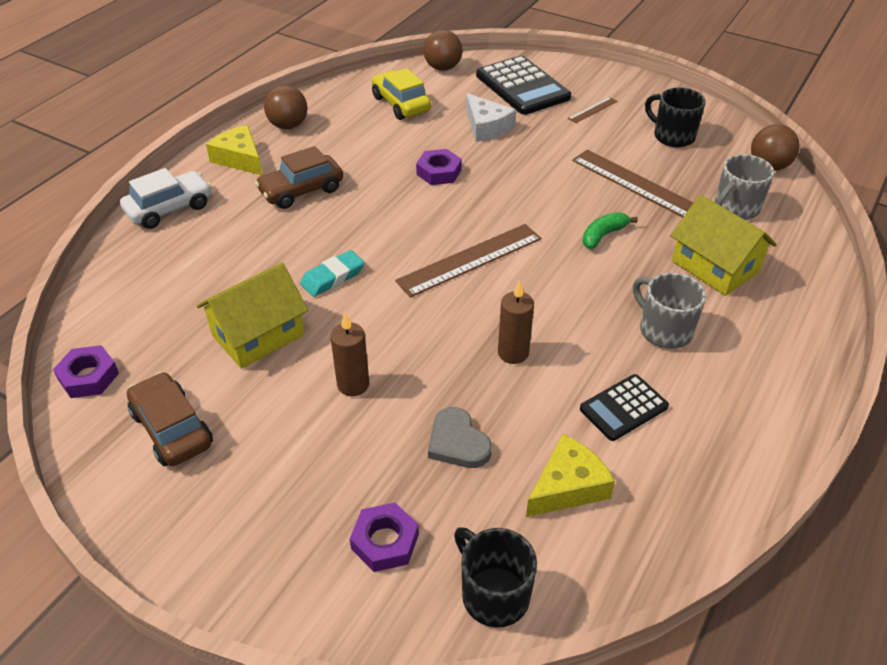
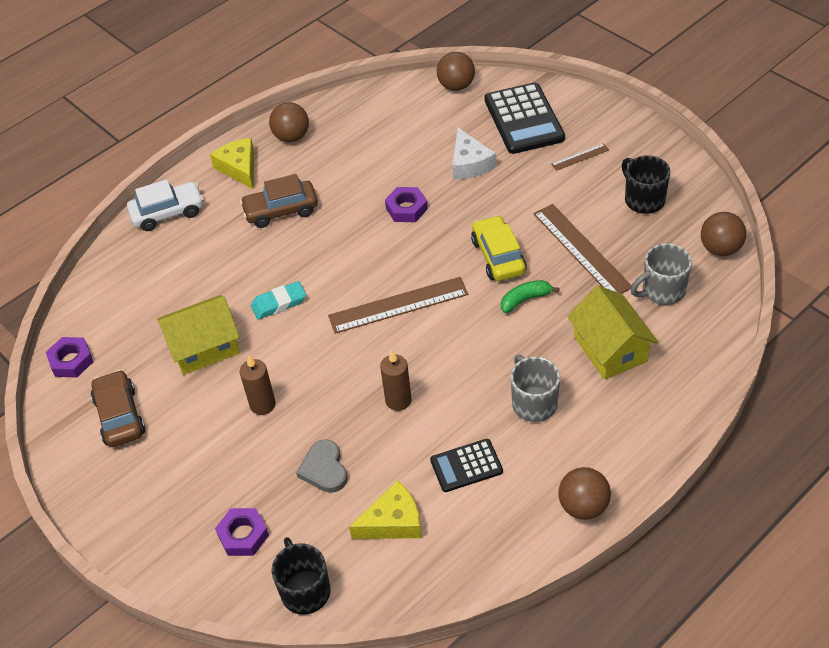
camera: 20 degrees right, 5 degrees up
yellow car [372,68,431,120] -> yellow car moved to [471,215,527,281]
none -> brown ball [558,467,611,520]

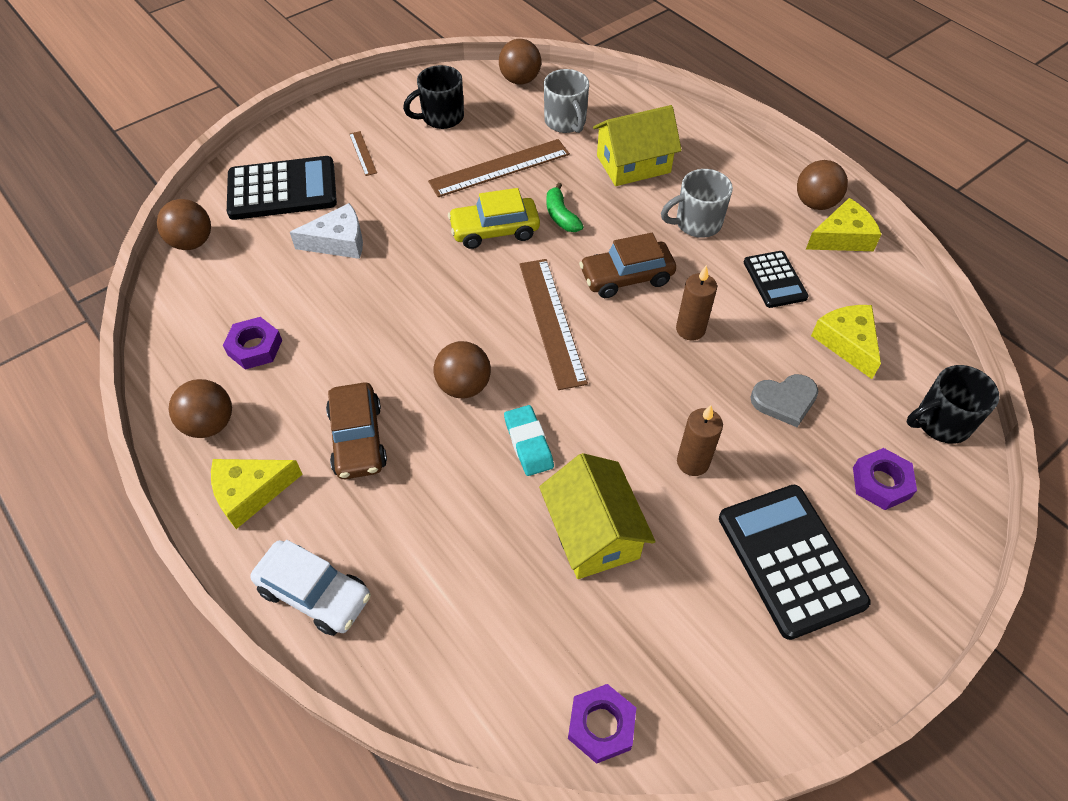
camera: 90 degrees left, 5 degrees up
brown car [91,370,146,447] -> brown car moved to [579,233,676,298]
white car [127,179,204,231] -> white car turned 135 degrees clockwise [250,540,371,636]
purple nut [385,187,428,222] -> purple nut moved to [223,317,282,369]
none -> brown ball [434,341,491,398]
none -> black calculator [719,485,871,640]
none -> yellow cheese [806,198,882,251]

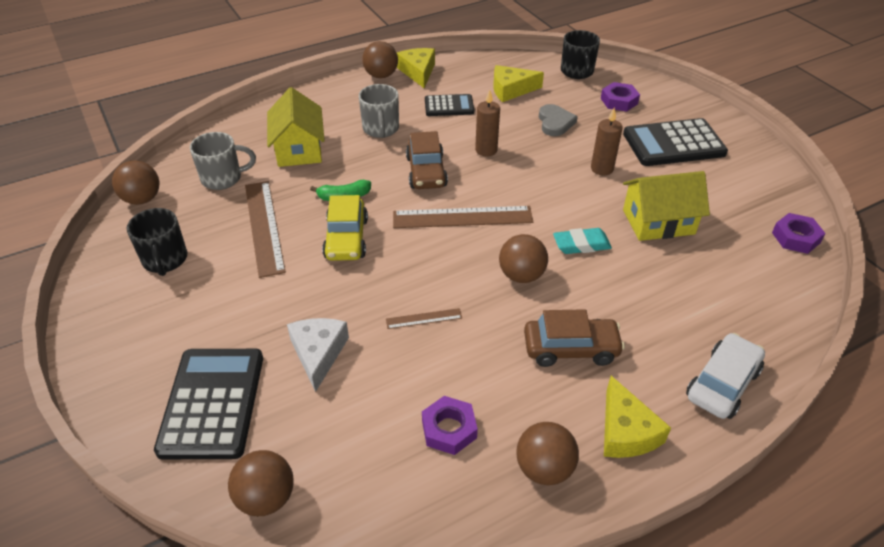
camera: 80 degrees left, 10 degrees down
brown ruler [349,131,377,176] -> brown ruler moved to [386,308,462,329]

